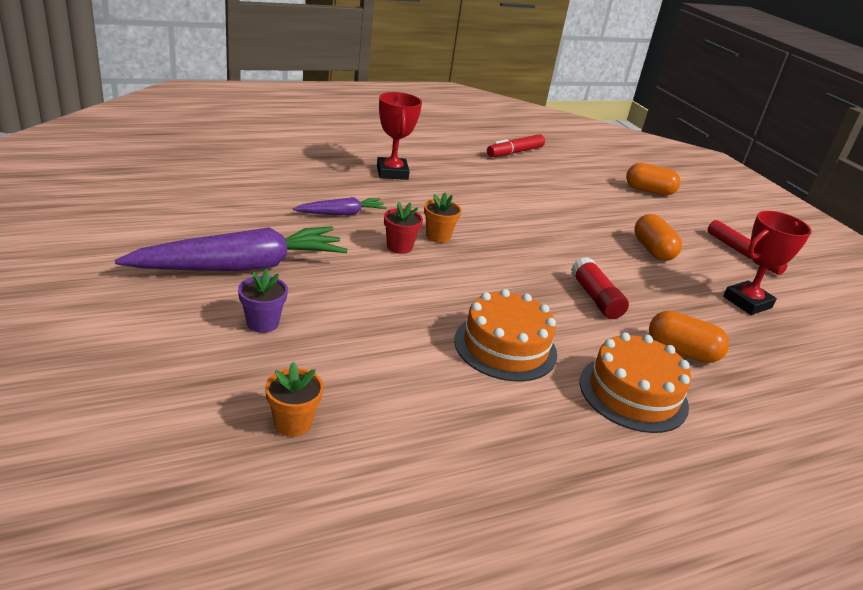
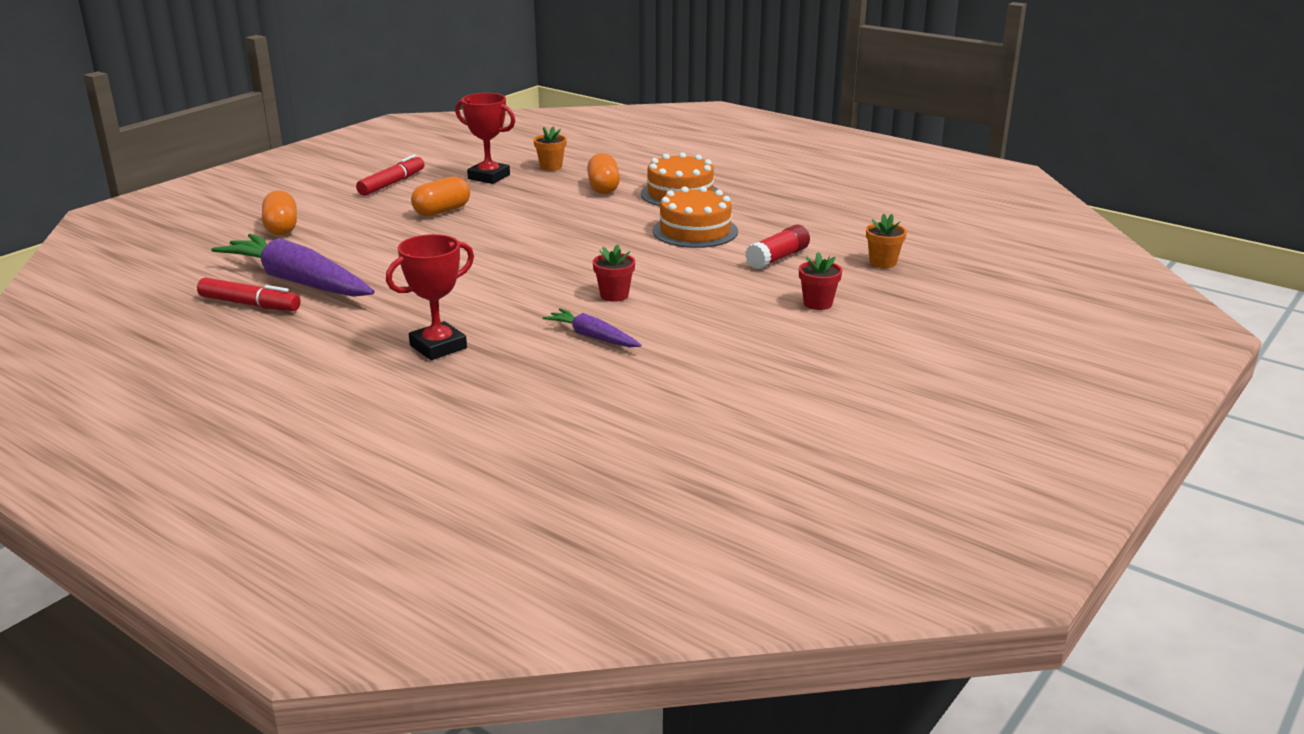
camera: 115 degrees left, 5 degrees down
purple carrot [115,226,347,271] -> purple carrot moved to [211,234,375,297]
purple flower pot [238,269,288,333] -> red flower pot [799,252,842,310]
orange flower pot [424,192,462,243] -> orange flower pot moved to [533,126,567,171]
red glue stick [571,257,629,319] -> red glue stick moved to [745,225,810,270]

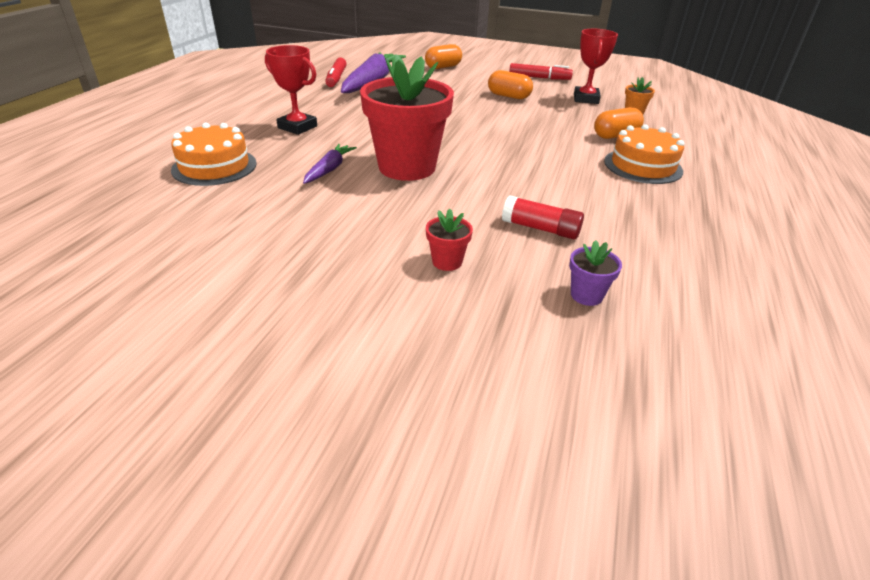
camera: 70 degrees right, 10 degrees up
red flower pot [593,244,635,302] -> red flower pot [360,54,454,181], size x2.48
orange cake [653,186,738,248] -> orange cake moved to [171,123,257,186]
orange flower pot [866,214,907,268] -> purple flower pot [569,240,622,306]

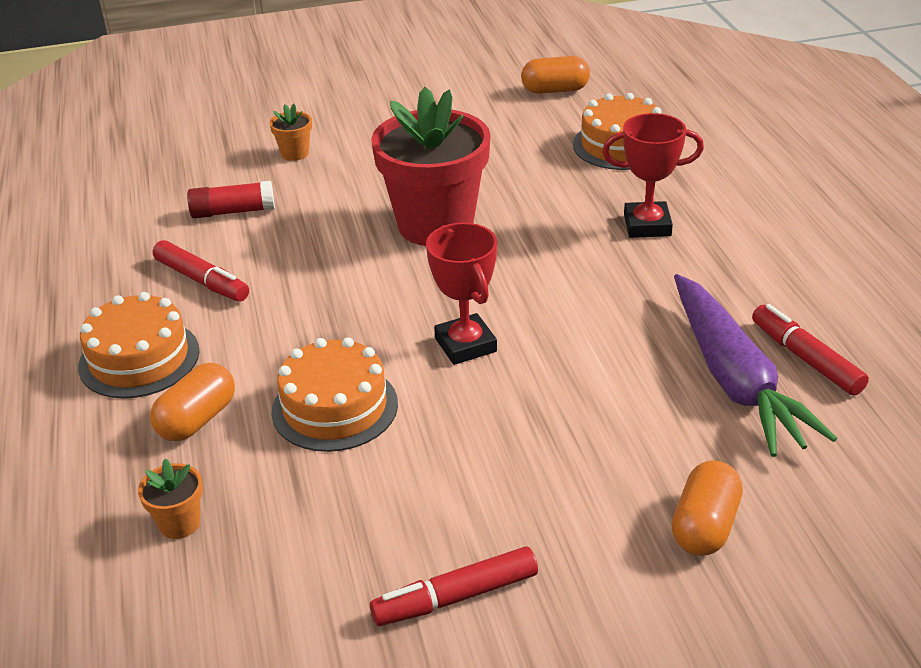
camera: 150 degrees right, 0 degrees up
purple carrot [303,144,357,184] -> none
red flower pot [426,209,473,271] -> orange flower pot [269,104,312,161]
orange capsule [488,70,533,99] -> orange capsule moved to [521,56,590,94]
purple flower pot [569,240,622,306] -> none
red trophy [574,29,618,104] -> red trophy moved to [426,223,497,365]
none -> red marker [153,240,249,302]
none -> orange cake [272,337,398,452]

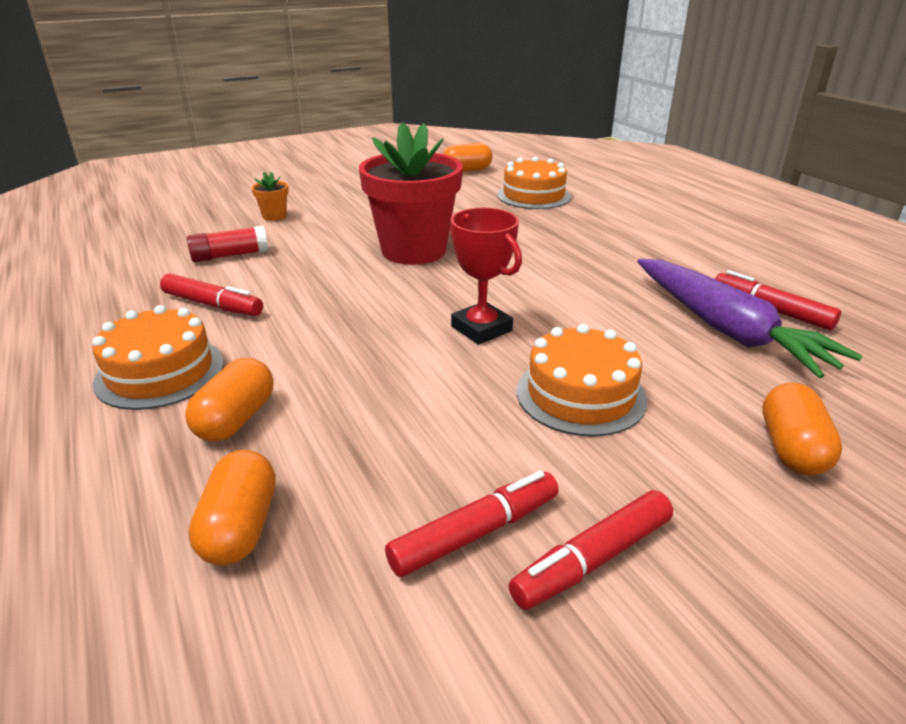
camera: 15 degrees left, 5 degrees down
orange flower pot [138,458,203,539] -> orange capsule [188,450,276,566]
orange cake [272,337,398,452] -> orange cake moved to [517,324,647,437]
red trophy [602,113,704,238] -> none
none -> red marker [385,471,559,577]

